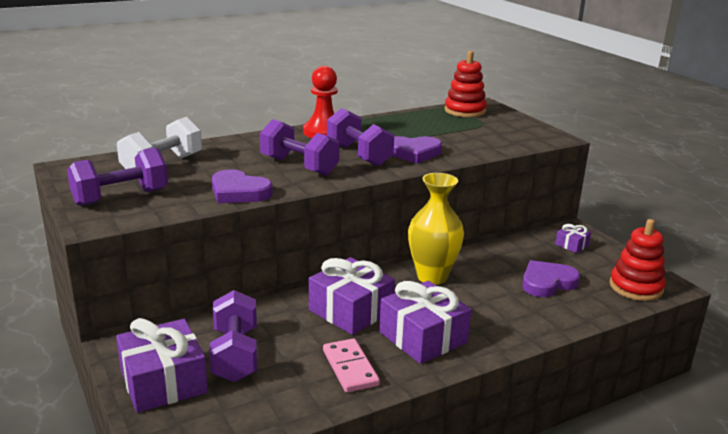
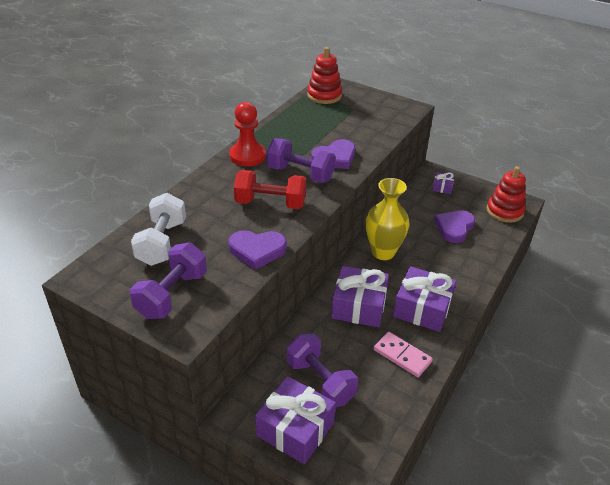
camera: 30 degrees left, 15 degrees up
purple dumbbell [260,119,340,176] -> red dumbbell [234,170,306,209]

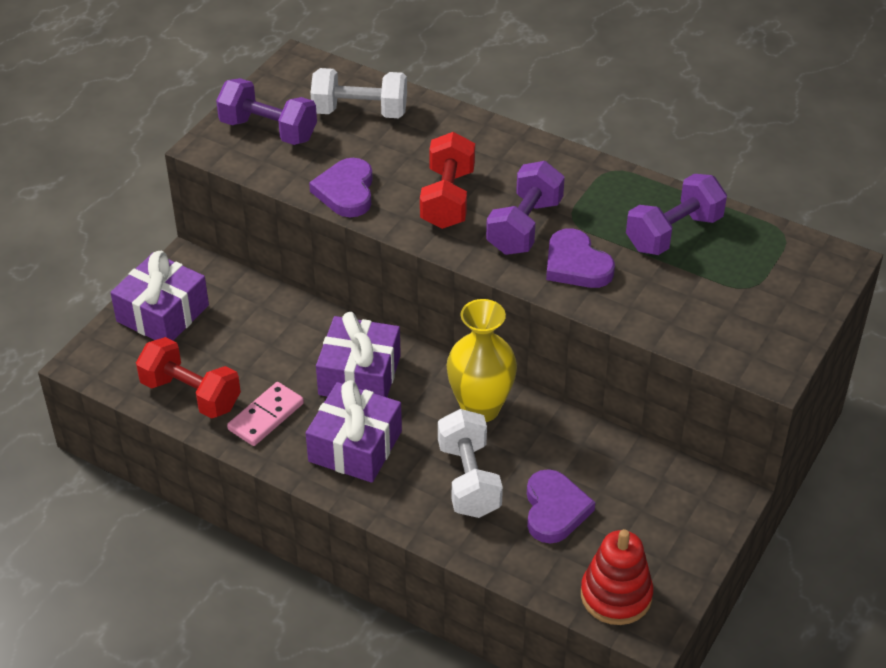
camera: 90 degrees right, 5 degrees up
red pawn [229,102,266,166] -> none
purple dumbbell [287,333,358,407] -> purple dumbbell moved to [626,174,727,255]
red stacking toy [307,47,342,104] -> none
purple gift [432,172,454,194] -> none
purple heart [434,210,475,243] -> purple heart turned 60 degrees clockwise [527,469,595,544]
none -> red dumbbell [136,337,241,419]
none -> white dumbbell [438,409,503,518]

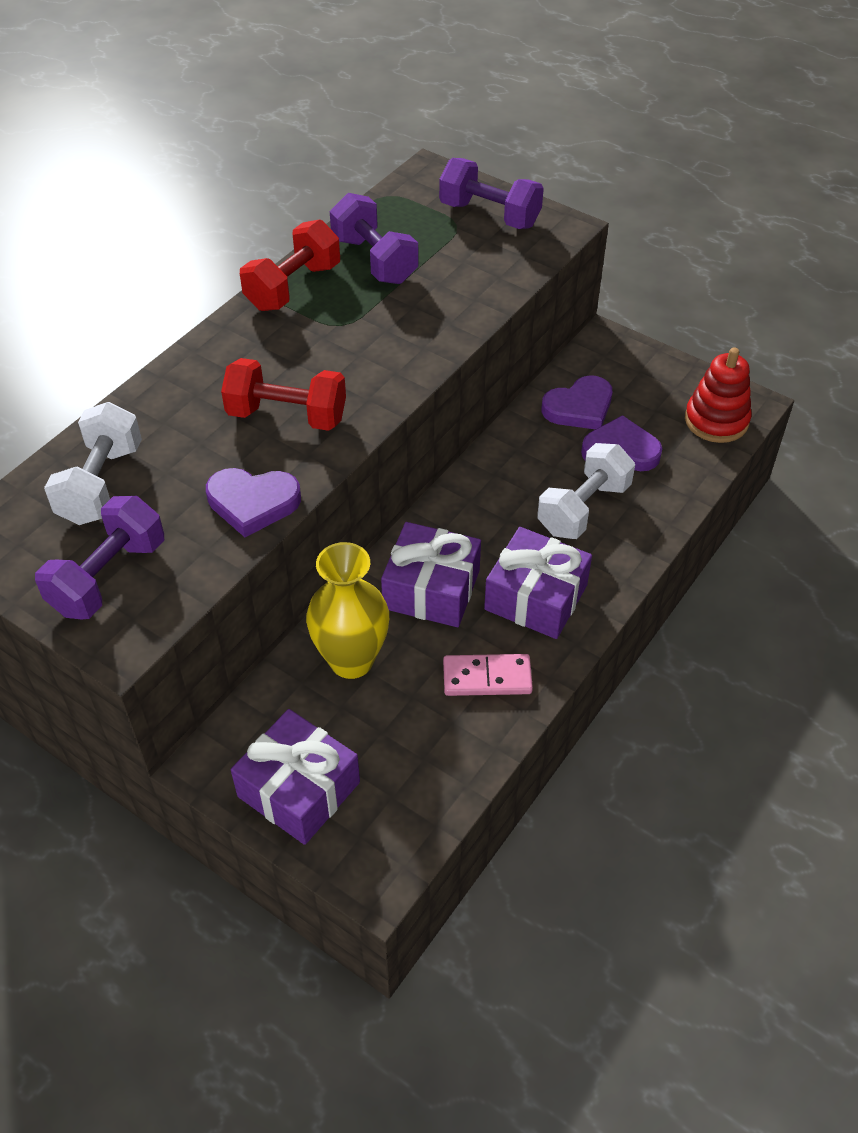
camera: 85 degrees left, 5 degrees up
red dumbbell [136,337,241,419] -> red dumbbell moved to [240,219,340,311]
pink domino [227,382,304,446] -> pink domino turned 45 degrees counterclockwise [443,654,533,696]
white dumbbell [438,409,503,518] -> white dumbbell turned 45 degrees counterclockwise [537,443,635,539]
yellow vase [446,299,517,422] -> yellow vase moved to [306,542,389,679]
purple dumbbell [486,161,565,255] -> purple dumbbell moved to [439,158,544,229]
purple heart [546,228,615,288] -> purple heart moved to [542,375,612,429]

